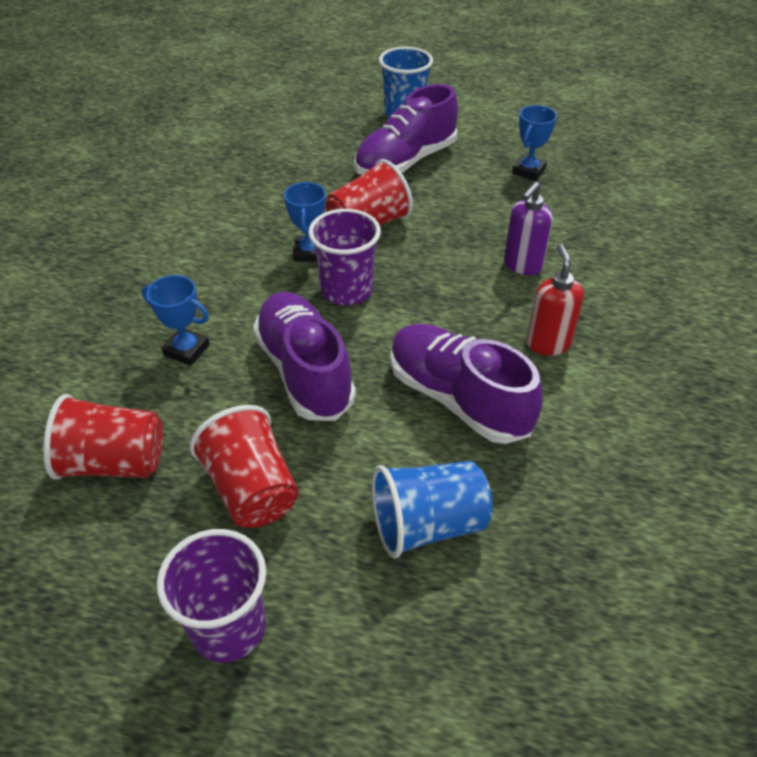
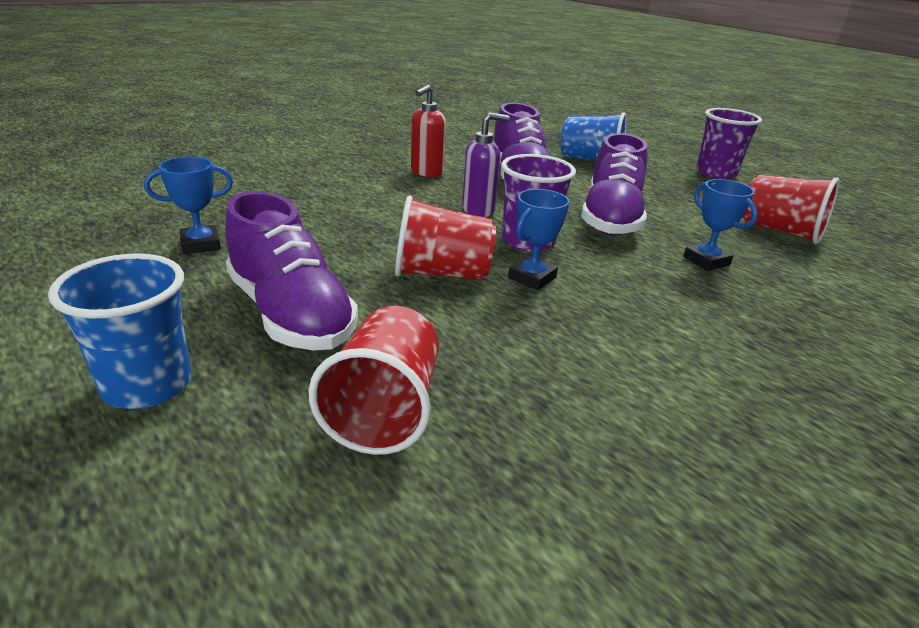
camera: 145 degrees left, 15 degrees down
red cup [189,405,299,528] -> red cup moved to [308,306,439,455]
purple shoe [354,84,458,175] -> purple shoe turned 60 degrees clockwise [225,191,358,350]
purple soap dispenser [504,182,553,275] -> purple soap dispenser moved to [462,112,510,217]

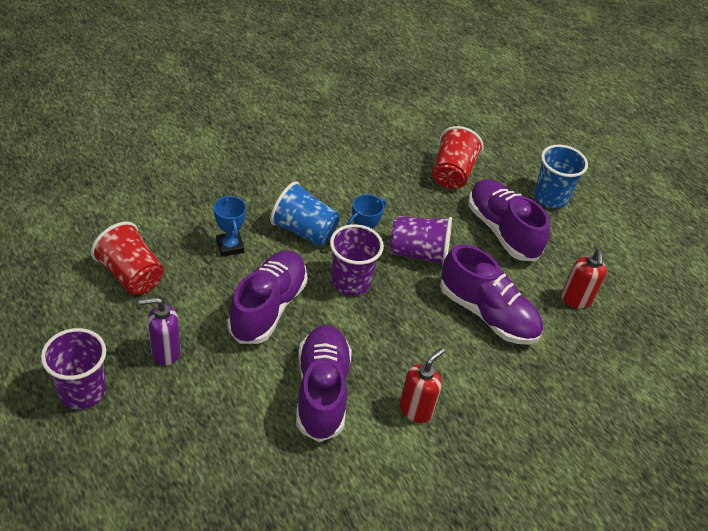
camera: 175 degrees left, 15 degrees up
blue trophy [144,157,233,254] -> red soap dispenser [561,249,607,309]
red cup [395,195,496,281] -> purple cup [390,216,452,266]
purple soap dispenser [462,112,510,217] -> purple soap dispenser moved to [139,297,181,366]
blue cup [561,112,627,161] -> blue cup moved to [270,181,339,246]
none -> purple shoe [440,244,543,345]

